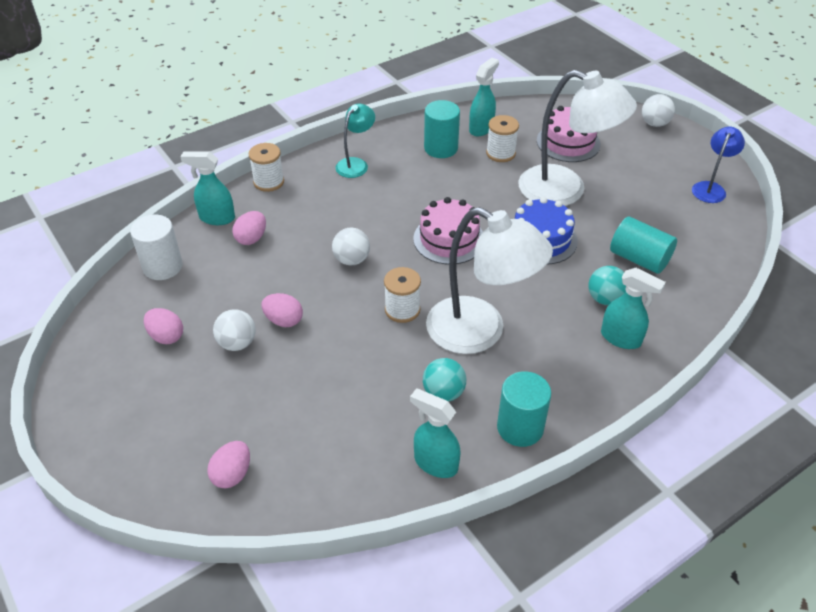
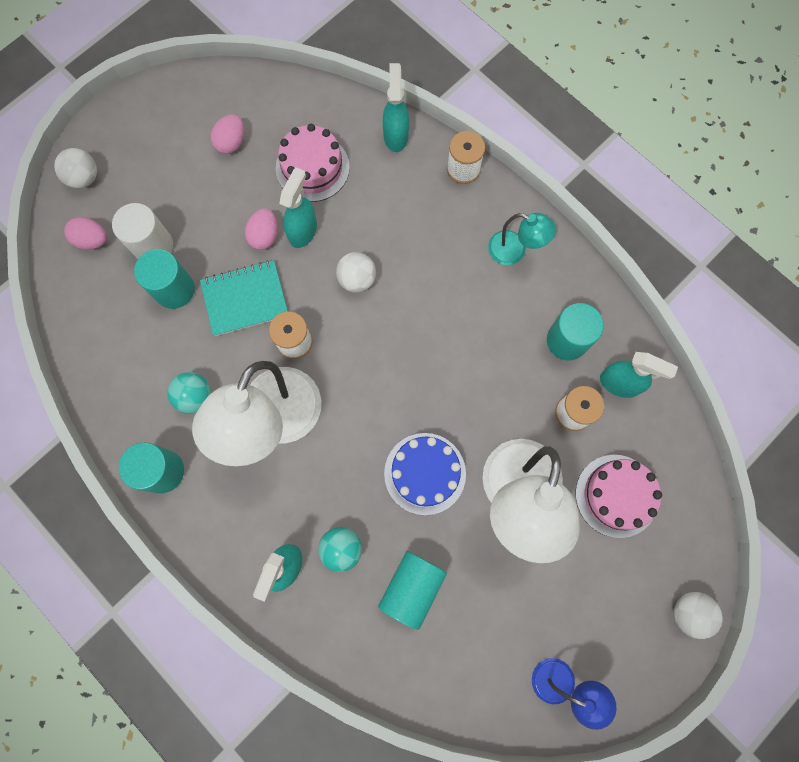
camera: 80 degrees right, 30 degrees up
white cylinder [130,215,183,280] -> white cylinder moved to [112,203,173,259]
white ball [213,309,256,351] -> white ball moved to [54,148,97,188]
pink egg [232,211,266,245] -> none
turquoise spray bottle [410,388,460,478] -> turquoise spray bottle moved to [279,167,317,248]
pink cake [413,197,483,264] -> pink cake moved to [276,124,350,202]
none -> turquoise cylinder [134,249,195,309]
none -> turquoise notebook [200,260,288,336]

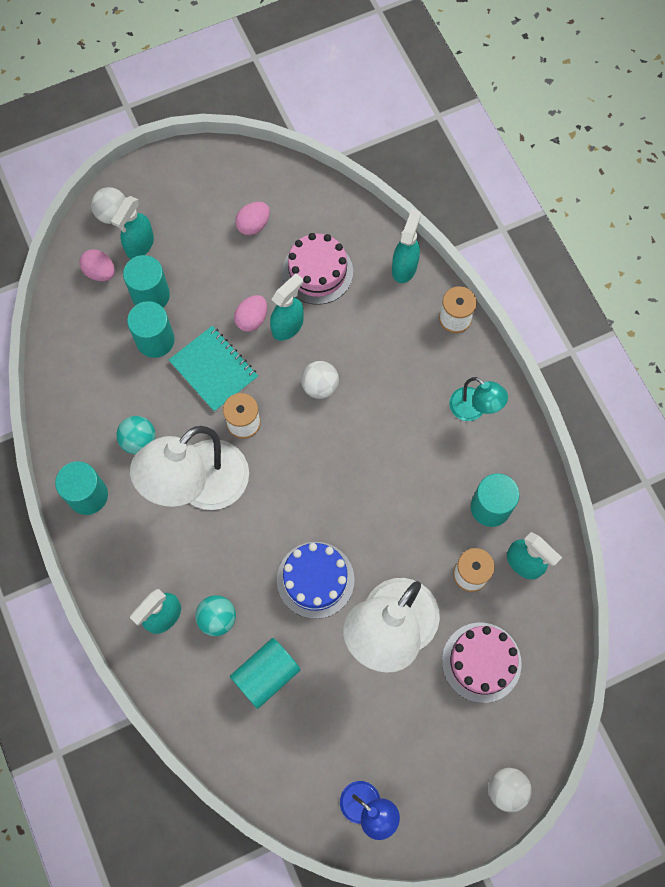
camera: 20 degrees right, 5 degrees down
white cylinder [112,203,173,259] -> turquoise cylinder [123,255,170,307]
turquoise notebook [200,260,288,336] -> turquoise notebook turned 45 degrees clockwise [169,326,258,412]
none -> turquoise spray bottle [111,196,154,259]

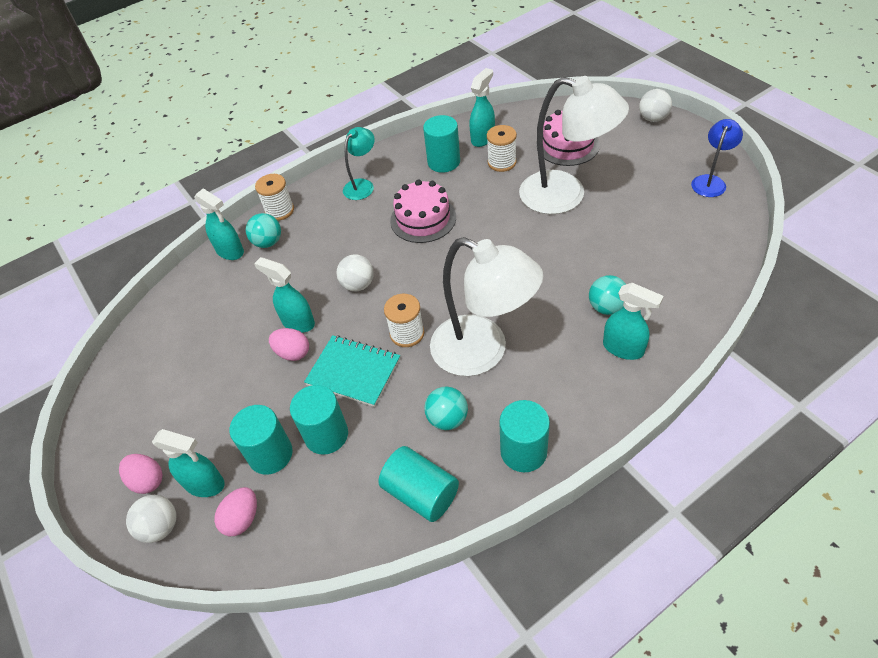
camera: 95 degrees left, 20 degrees down
turquoise notebook [169,326,258,412] -> turquoise notebook turned 75 degrees clockwise [304,335,400,407]
turquoise cylinder [230,638,300,709] -> turquoise cylinder moved to [378,446,459,522]
pink egg [235,202,270,235] -> pink egg moved to [119,454,163,494]
blue cake [277,542,354,619] -> none
pink cake [282,233,353,305] -> pink cake moved to [390,179,456,243]
turquoise spray bottle [392,209,421,283] -> turquoise spray bottle turned 150 degrees counterclockwise [195,188,244,260]
none -> turquoise ball [246,213,281,248]

